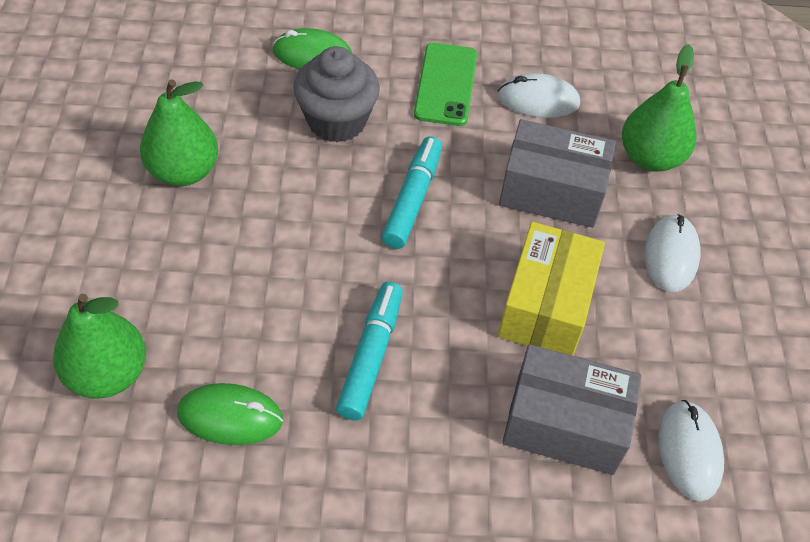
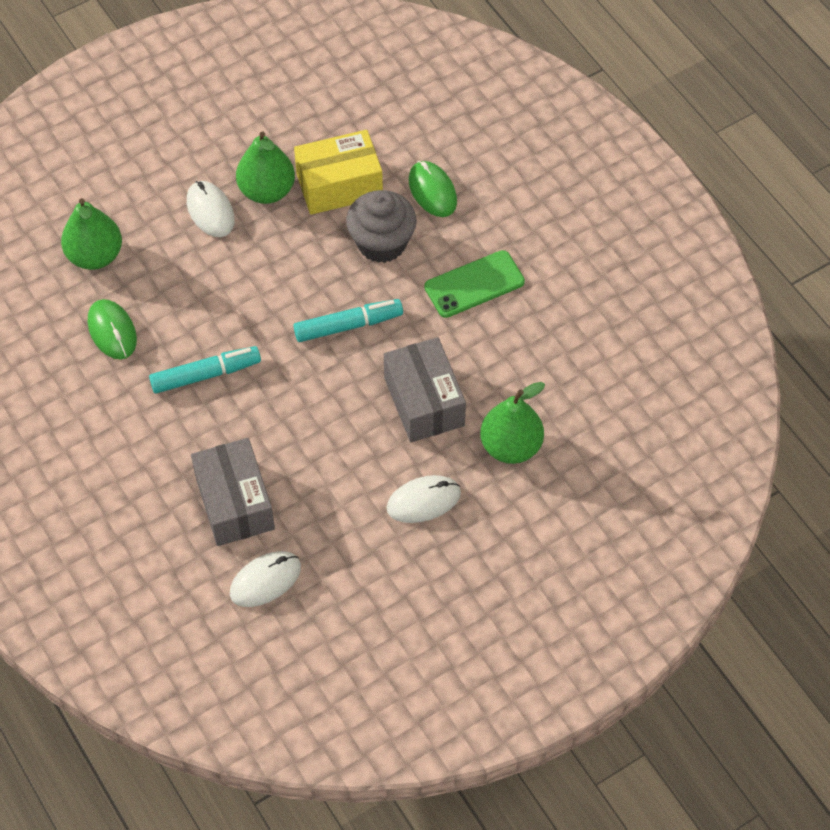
camera: 60 degrees right, 5 degrees up
white mouse [497,73,580,118] -> white mouse moved to [187,181,235,237]
yellow box [498,222,605,356] -> yellow box moved to [294,130,383,215]

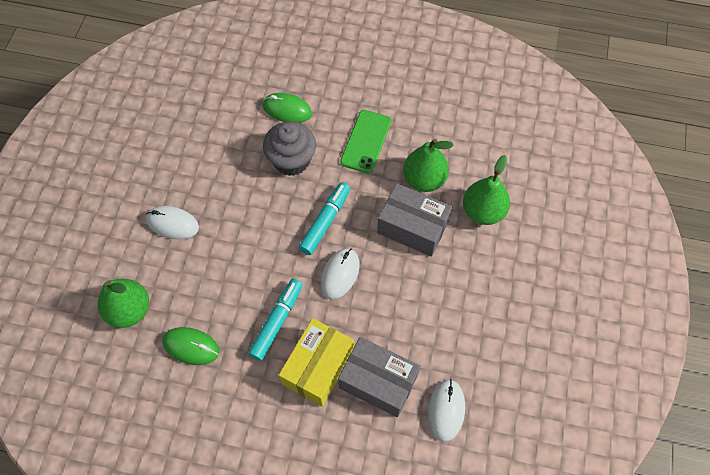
camera: 45 degrees left, 5 degrees up
green pear [236,131,295,204] -> green pear moved to [403,139,454,192]
yellow box [294,130,383,215] -> yellow box moved to [279,318,354,407]
white mouse [386,475,461,523] -> white mouse moved to [321,248,359,300]

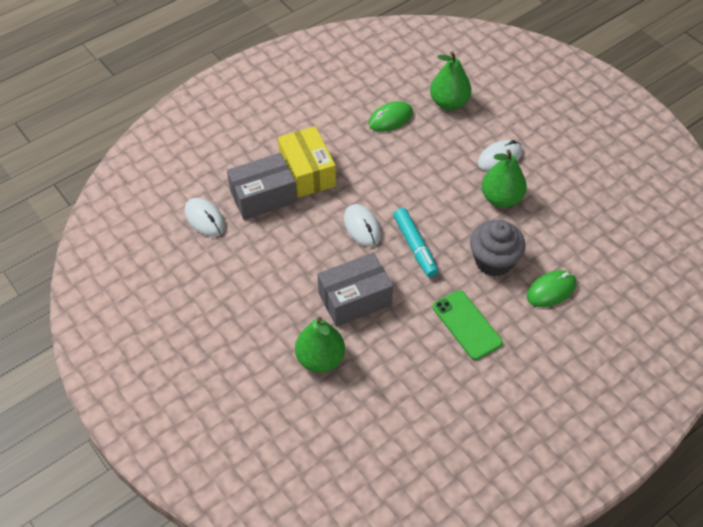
camera: 130 degrees right, 10 degrees down
turquoise marker [248,279,303,361] -> none
green pear [403,139,454,192] -> green pear moved to [482,150,527,208]

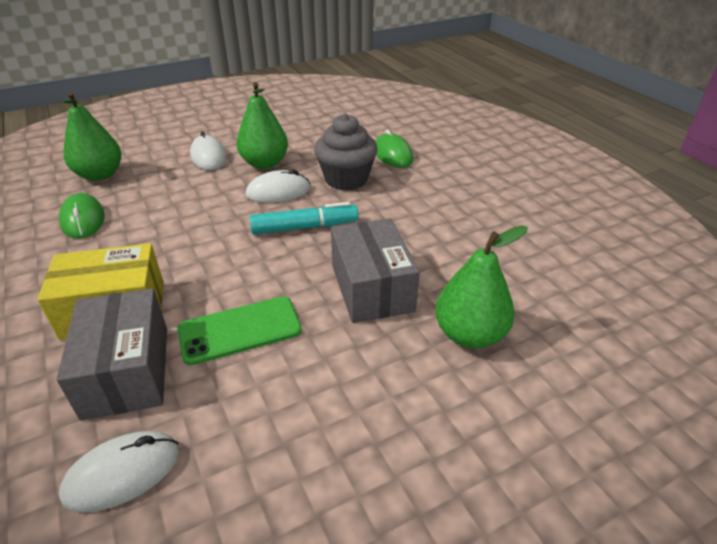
camera: 80 degrees left, 15 degrees down
white mouse [344,204,381,247] -> white mouse moved to [246,169,310,203]
green phone [433,290,503,360] -> green phone moved to [177,296,302,365]

